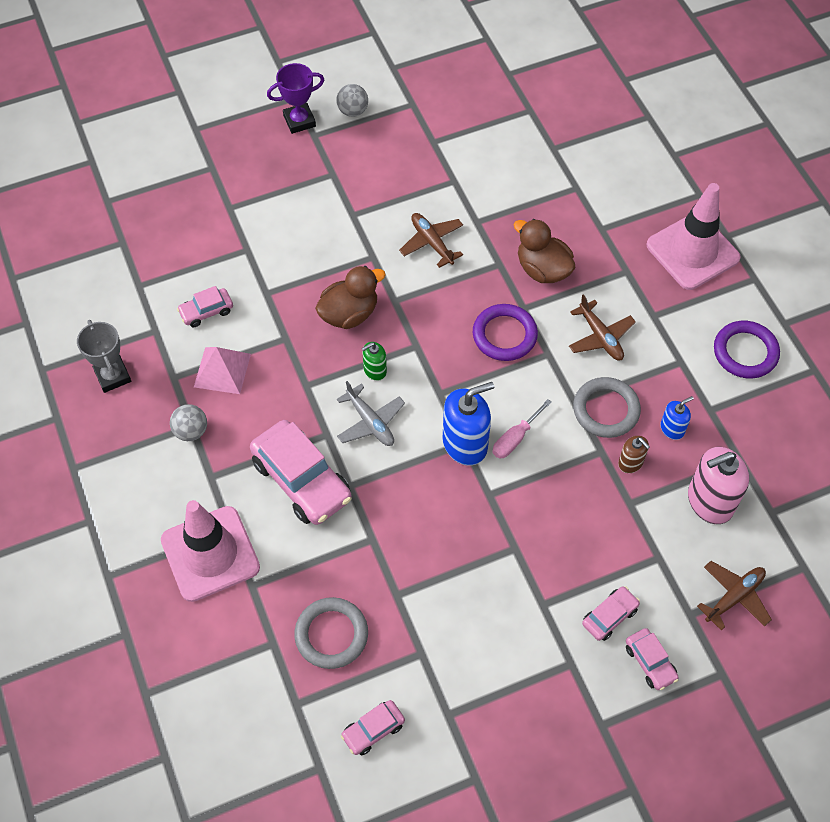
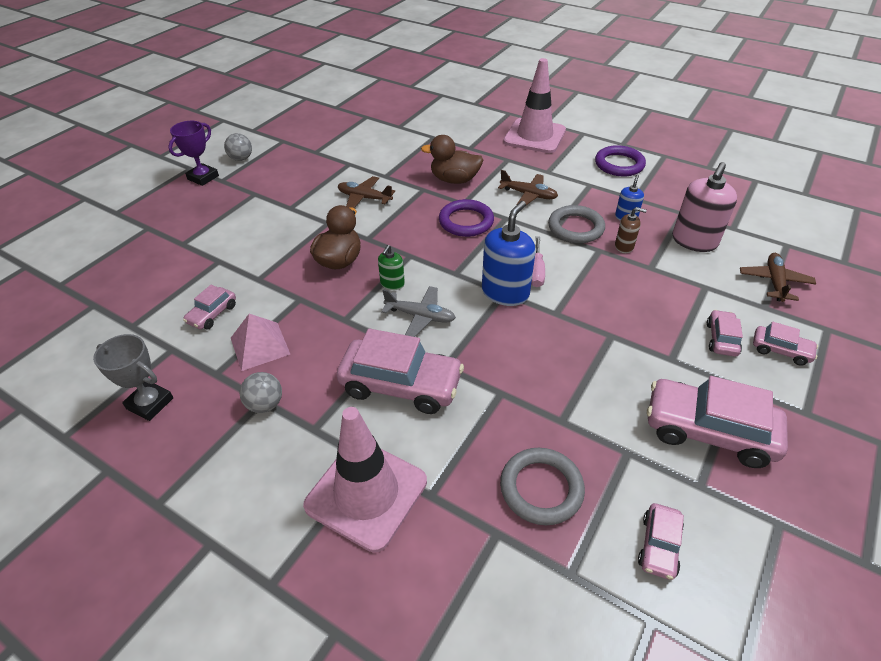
camera: 35 degrees left, 15 degrees down
none -> pink car [647,376,788,468]

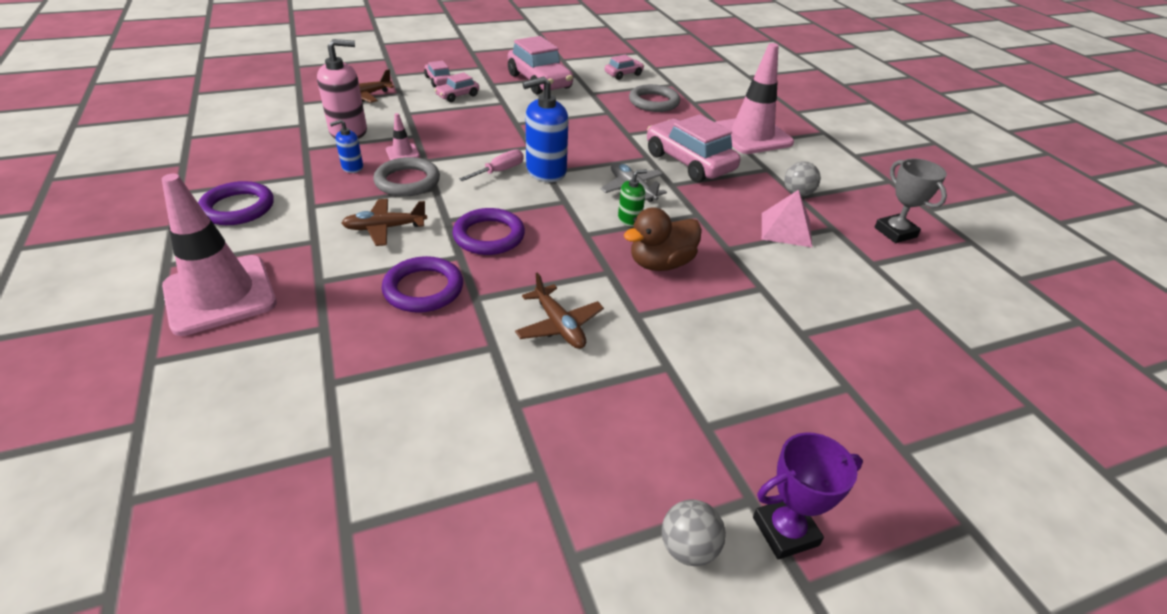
camera: 145 degrees left, 5 degrees down
pink car [183,285,236,330] -> none
brown duck [421,135,483,184] -> purple ring [382,256,463,313]
brown plane [498,170,558,205] -> brown plane turned 75 degrees counterclockwise [341,199,427,246]
brown soap dispenser [615,207,647,253] -> pink traffic cone [386,113,420,160]

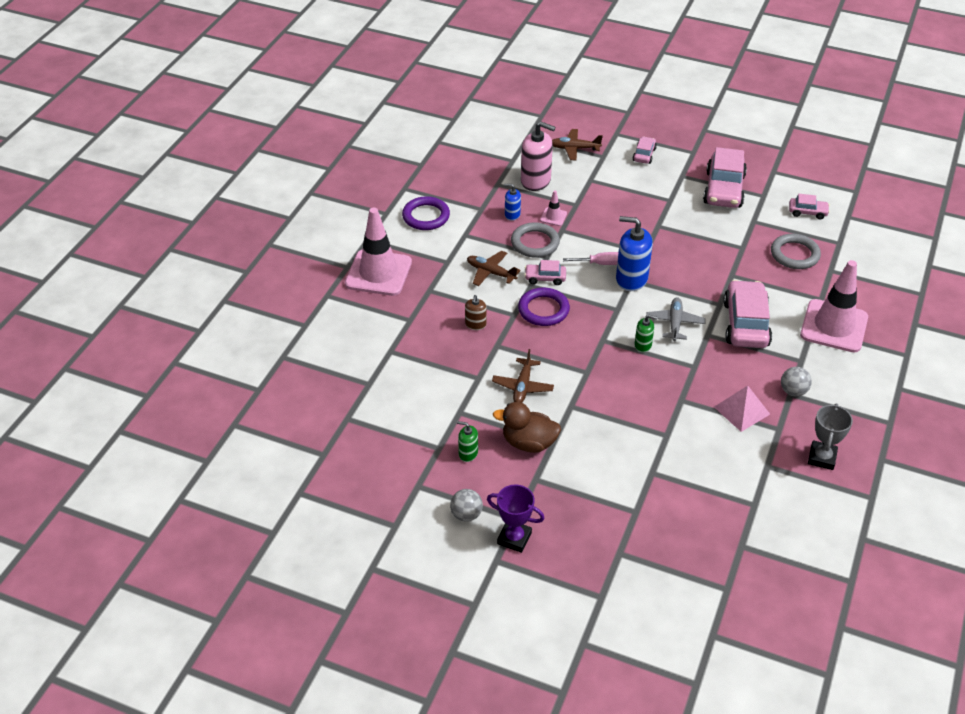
camera: 45 degrees right, 5 degrees up
purple ring [382,256,463,313] -> brown soap dispenser [465,295,486,330]
pink car [434,73,479,102] -> pink car moved to [524,260,566,285]
brown duck [624,208,702,271] -> brown duck moved to [493,402,561,453]
none -> green soap dispenser [457,421,478,462]

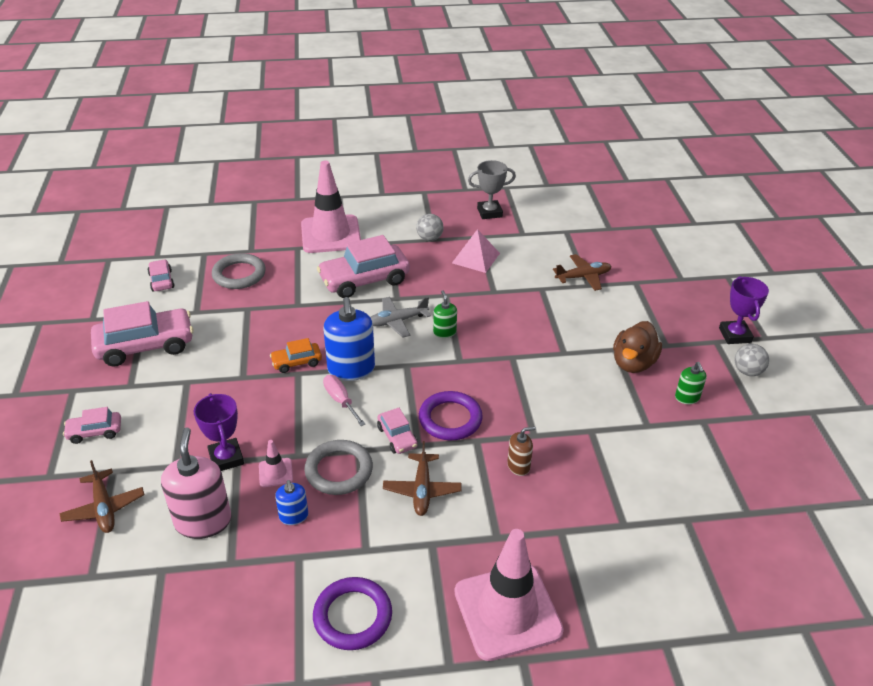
camera: 120 degrees left, 5 degrees down
brown plane [492,349,554,403] -> brown plane moved to [553,254,612,291]
brown duck [493,402,561,453] -> brown duck turned 45 degrees clockwise [613,321,662,373]
none -> purple trophy [194,393,244,471]
none -> orange car [270,338,322,373]

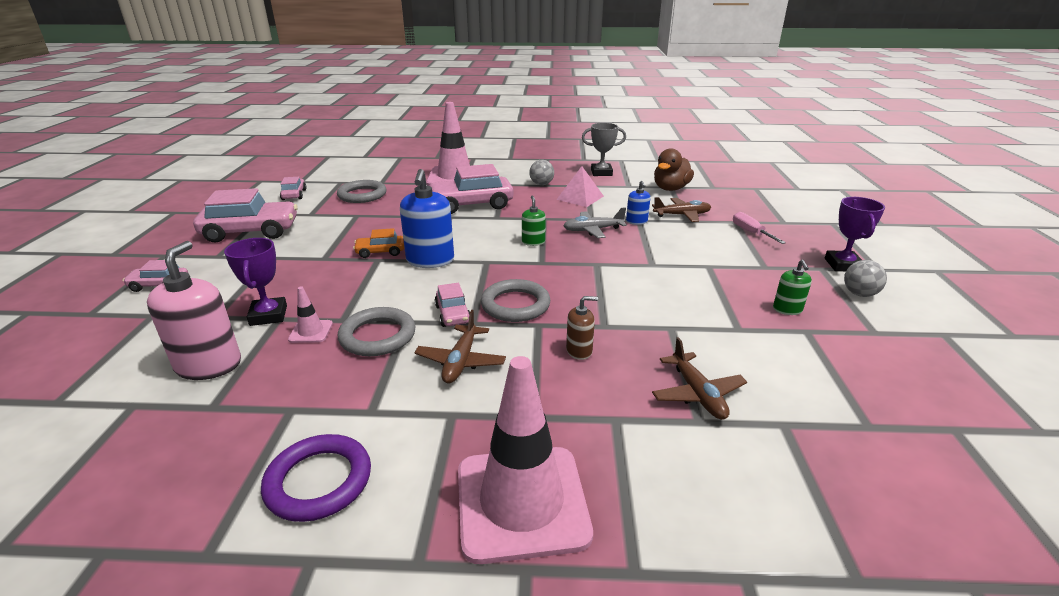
camera: 10 degrees right, 10 degrees down
brown plane [60,460,144,533] -> brown plane moved to [652,337,747,420]
blue soap dispenser [275,480,308,525] -> blue soap dispenser moved to [626,181,651,225]
pink screwdriver [323,375,365,426] -> pink screwdriver moved to [733,212,786,244]
grey plane [370,297,431,337] -> grey plane moved to [563,207,627,238]
purple ring [419,391,483,440] -> grey ring [481,279,550,322]
brown duck [613,321,662,373] -> brown duck moved to [654,148,694,191]

